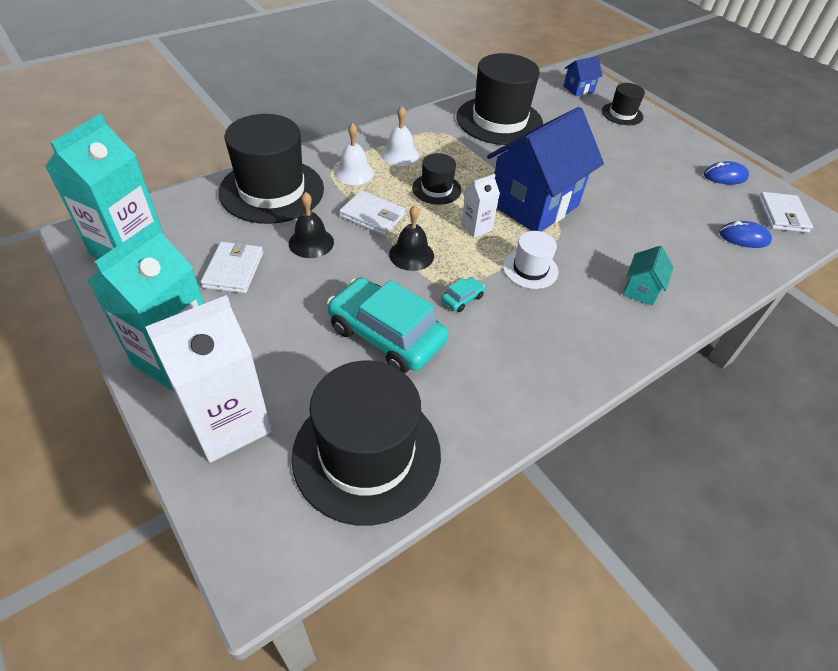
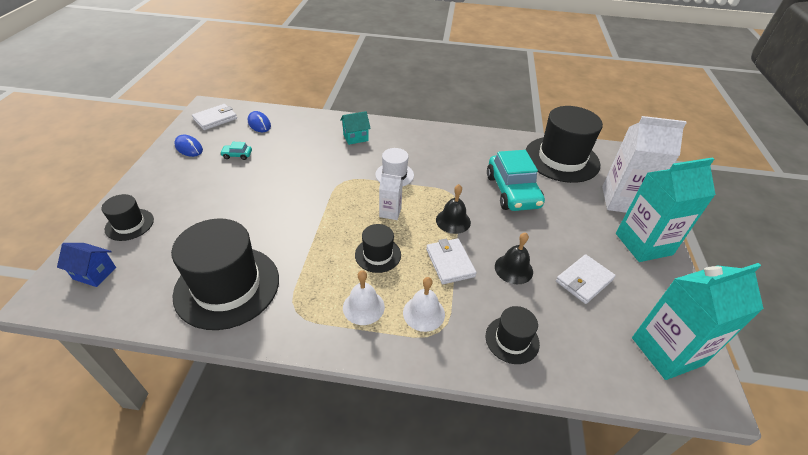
camera: 135 degrees left, 5 degrees down
black hat [219,114,324,224] -> black hat [486,306,540,364], size x0.49
turquoise car [442,277,485,312] -> turquoise car moved to [220,142,252,160]
blue house [487,107,604,232] -> none

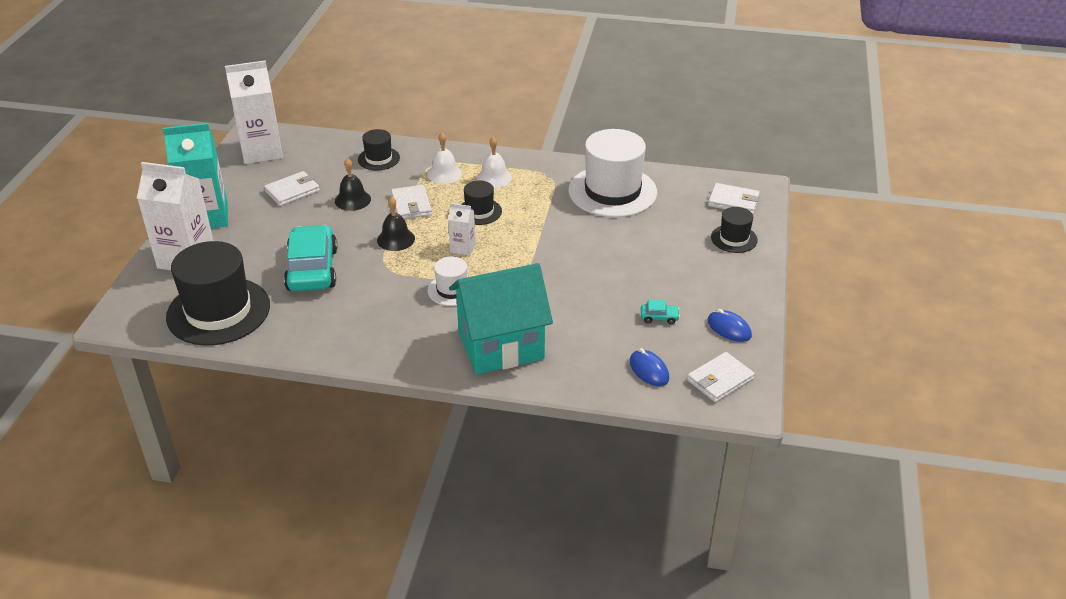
camera: 175 degrees left, 5 degrees down
blue house [57,243,116,287] -> white wallet [708,183,760,214]
black hat [171,218,279,330] -> white hat [568,129,657,217]
turquoise house [340,111,371,145] -> turquoise house [449,263,553,374], size x2.33
turquoise carton [632,263,764,380] -> white carton [225,60,283,164]

